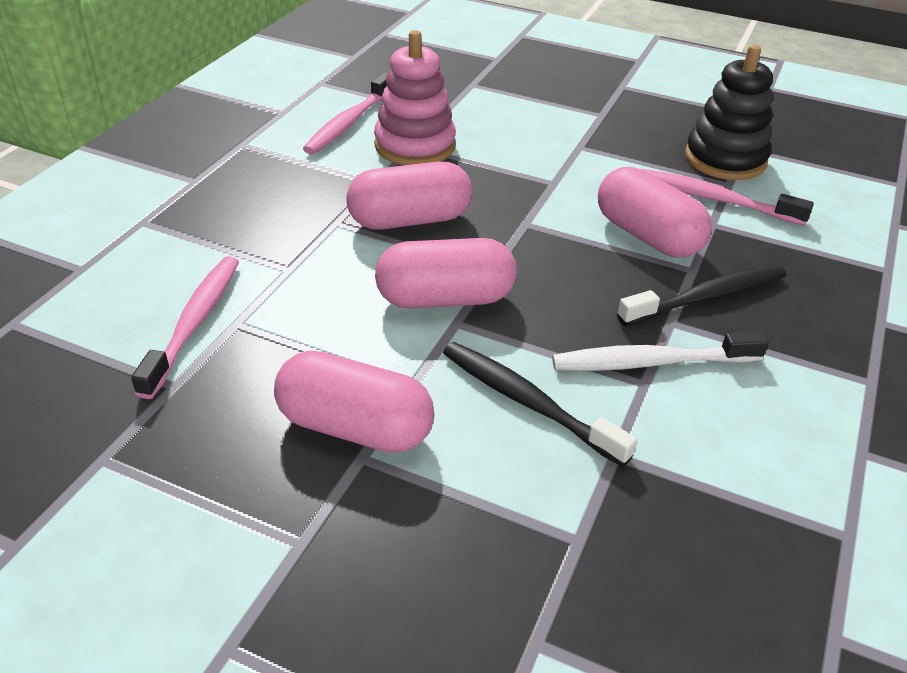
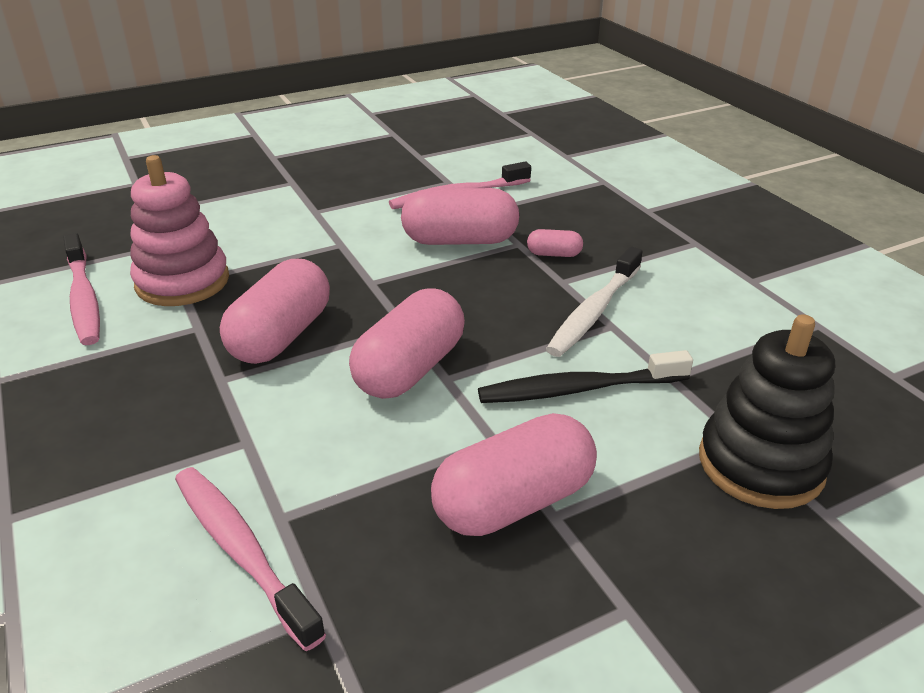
camera: 50 degrees left, 5 degrees down
black toothbrush [617,264,786,326] -> pink capsule [527,229,583,257]
black stacking toy [685,45,773,180] -> black stacking toy moved to [699,314,835,509]

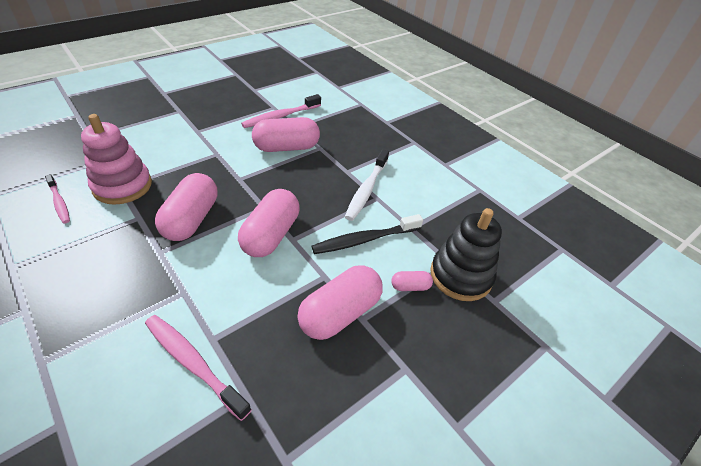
camera: 15 degrees left, 10 degrees up
pink toothbrush [64,233,100,345] -> pink toothbrush [45,174,70,223], size x0.63
pink capsule [527,229,583,257] -> pink capsule moved to [391,271,433,291]

